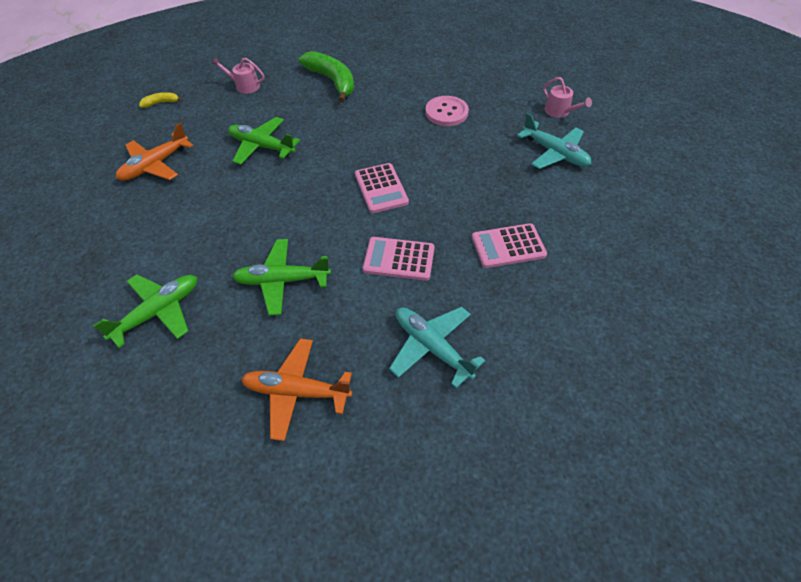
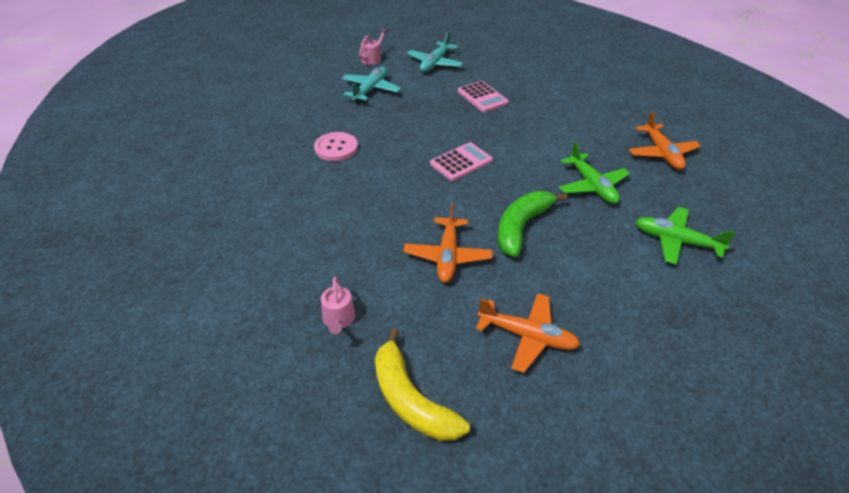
camera: 110 degrees left, 10 degrees down
yellow banana [139,92,183,108] -> yellow banana [375,328,470,441], size x2.16
green plane [228,117,300,165] -> orange plane [403,203,493,283]
green banana [299,51,354,103] -> green banana moved to [498,191,567,257]
pink calculator [363,237,435,281] -> none
turquoise plane [389,307,485,388] -> turquoise plane moved to [407,31,464,72]
pink watering can [543,77,592,118] -> pink watering can moved to [359,28,388,65]

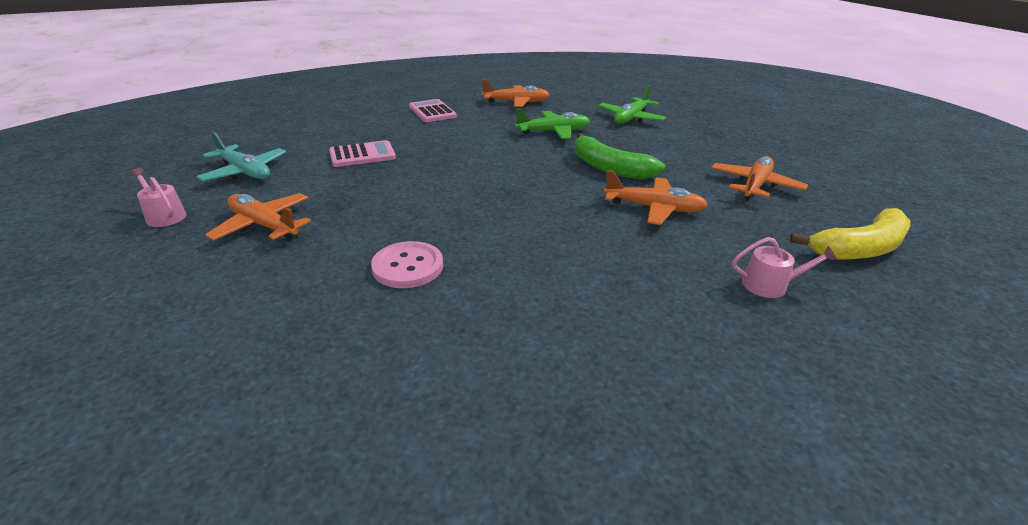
camera: 80 degrees left, 10 degrees down
turquoise plane [342,67,401,102] -> orange plane [205,193,311,241]
pink calculator [430,142,493,181] -> pink calculator moved to [409,99,457,122]

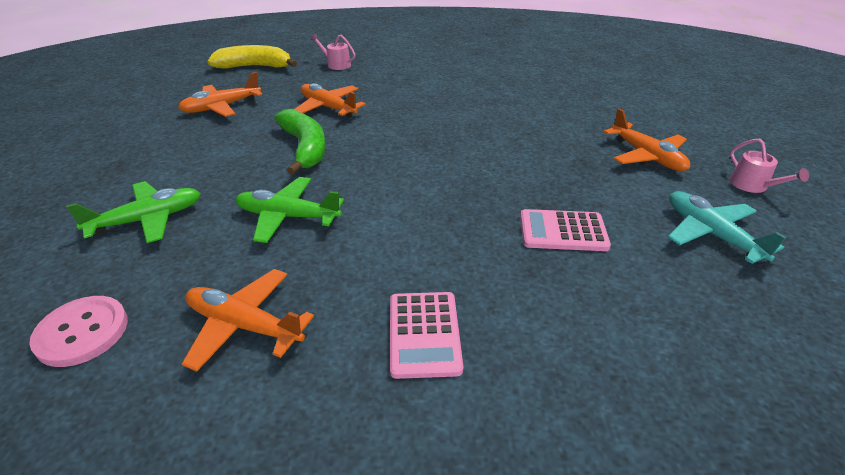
camera: 155 degrees left, 5 degrees up
pink button [371,241,443,288] -> pink button moved to [29,296,128,367]

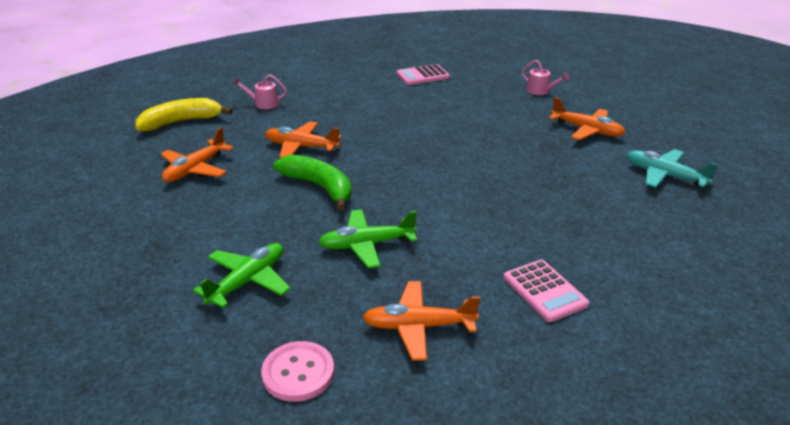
camera: 25 degrees left, 5 degrees down
pink calculator [520,209,611,251] -> pink calculator moved to [396,64,450,85]
pink watering can [730,139,809,193] -> pink watering can moved to [522,60,569,95]

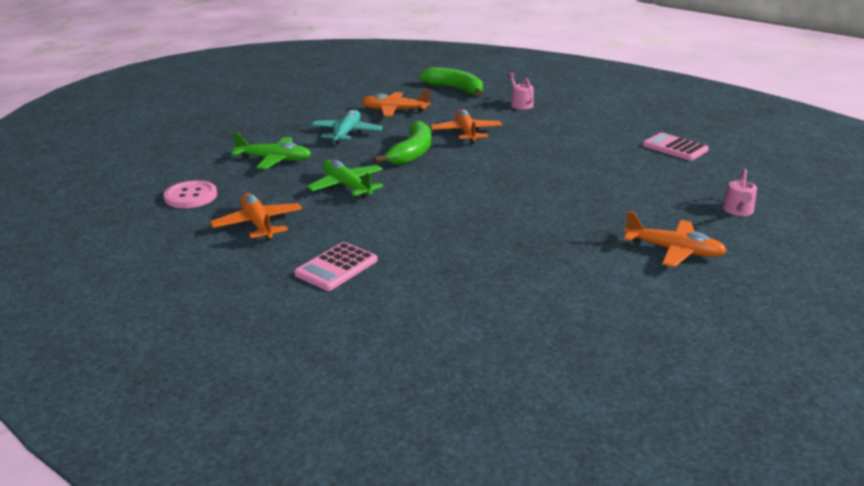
camera: 65 degrees right, 5 degrees down
yellow banana [135,98,233,131] -> green banana [419,67,483,96]
orange plane [549,97,625,140] -> orange plane turned 75 degrees counterclockwise [624,211,727,267]
turquoise plane [627,149,718,188] -> turquoise plane moved to [311,110,383,144]

